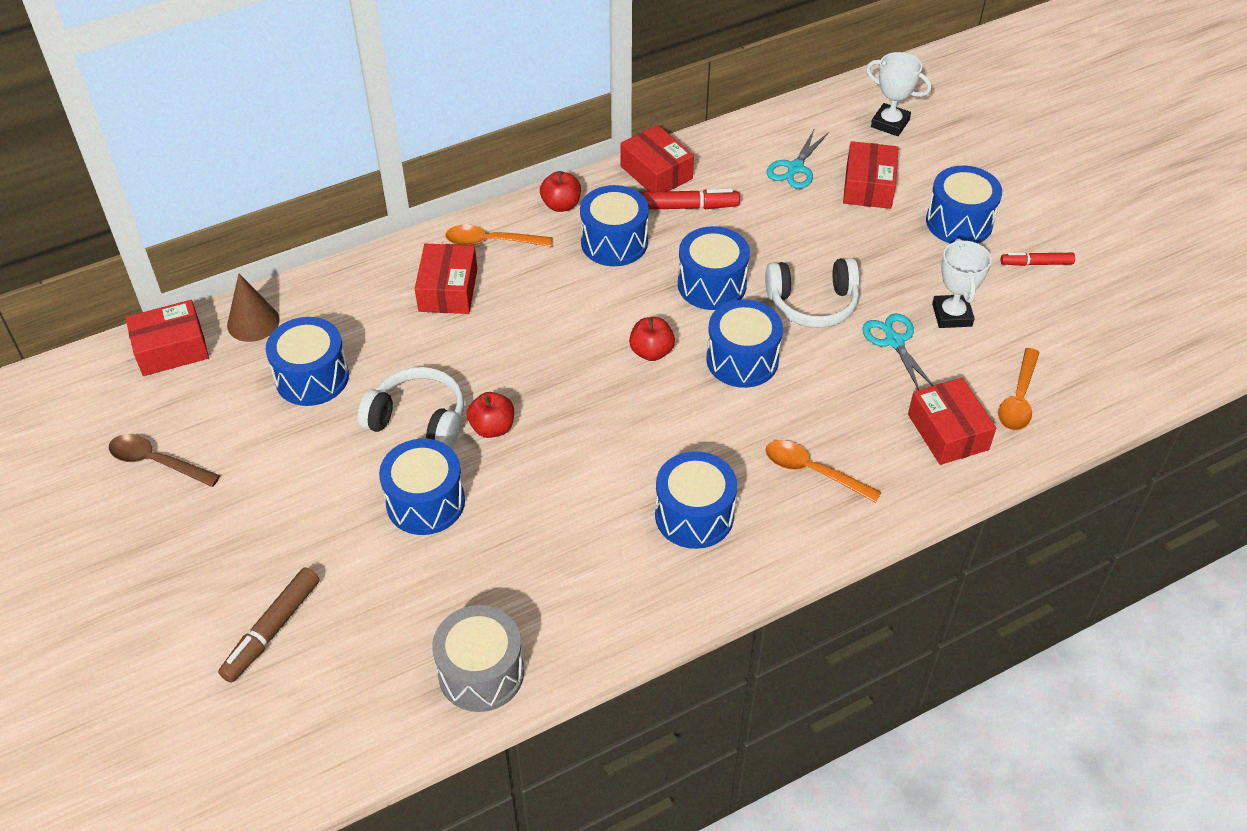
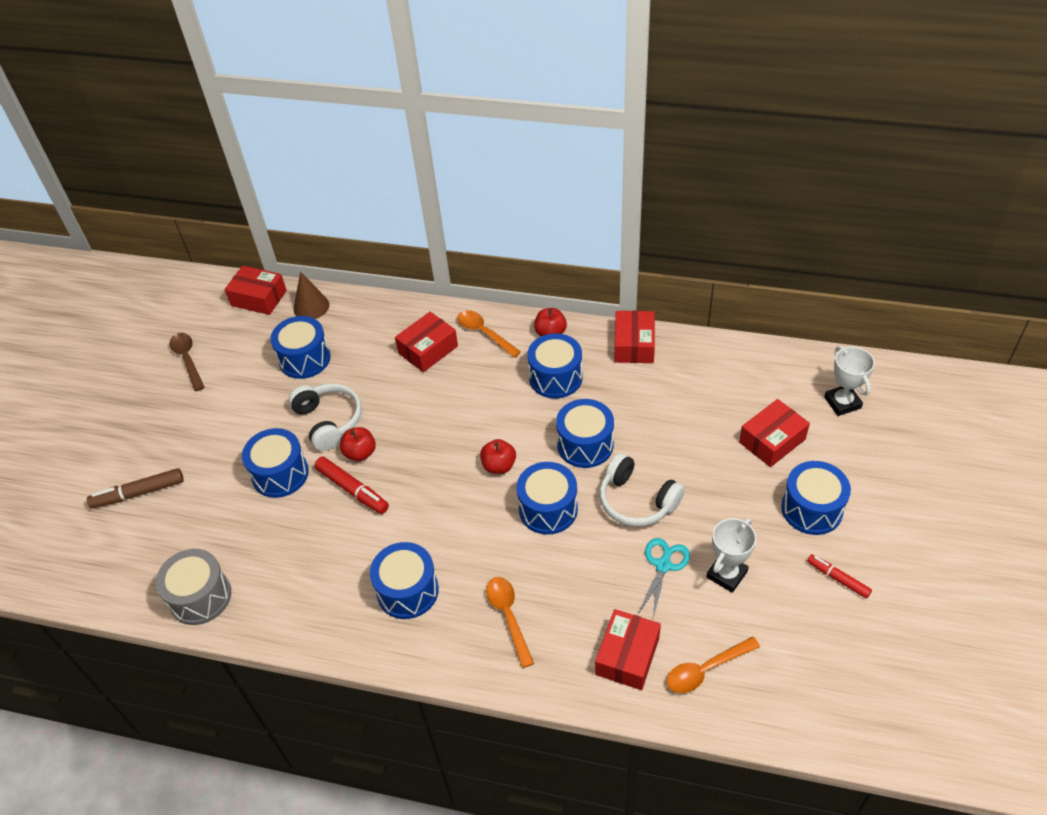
camera: 45 degrees right, 0 degrees up
red marker [639,189,740,210] -> red marker moved to [314,457,389,514]
turquoise scissors [767,130,829,189] -> none

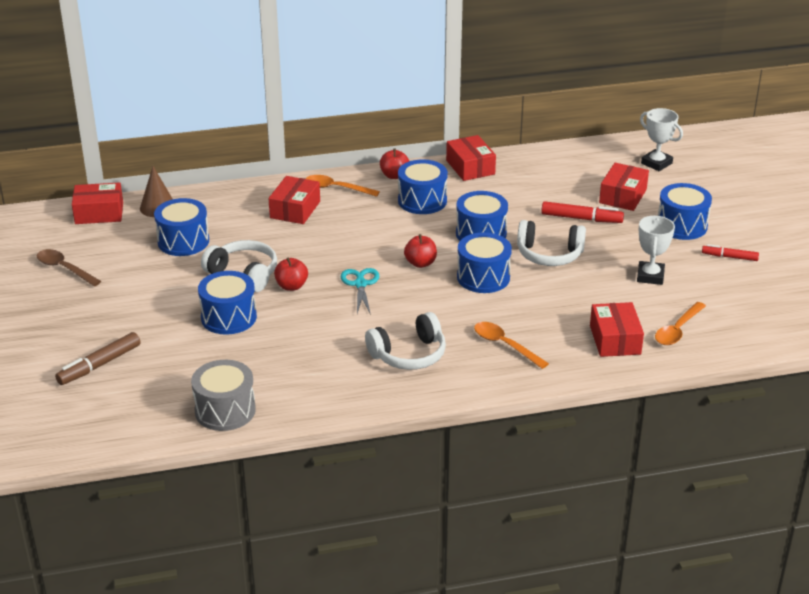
camera: 30 degrees left, 15 degrees down
red marker [314,457,389,514] -> red marker moved to [541,201,624,223]
blue drum [370,542,439,619] -> white headphones [365,312,446,370]
turquoise scissors [638,538,690,618] -> turquoise scissors moved to [341,268,379,315]

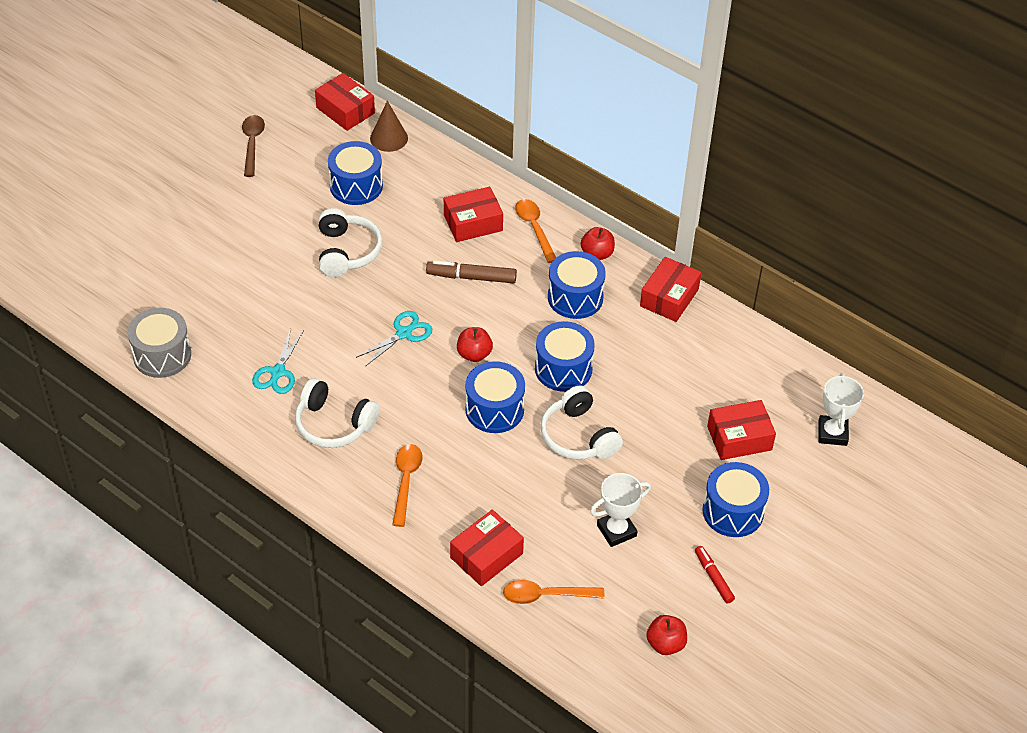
camera: 50 degrees right, 15 degrees up
brown marker [55,332,141,385] -> brown marker moved to [426,261,517,283]
blue drum [198,271,257,335] -> none
red apple [274,257,308,291] -> red apple moved to [646,615,687,655]
red marker [541,201,624,223] -> none
none -> turquoise scissors [252,328,304,394]

